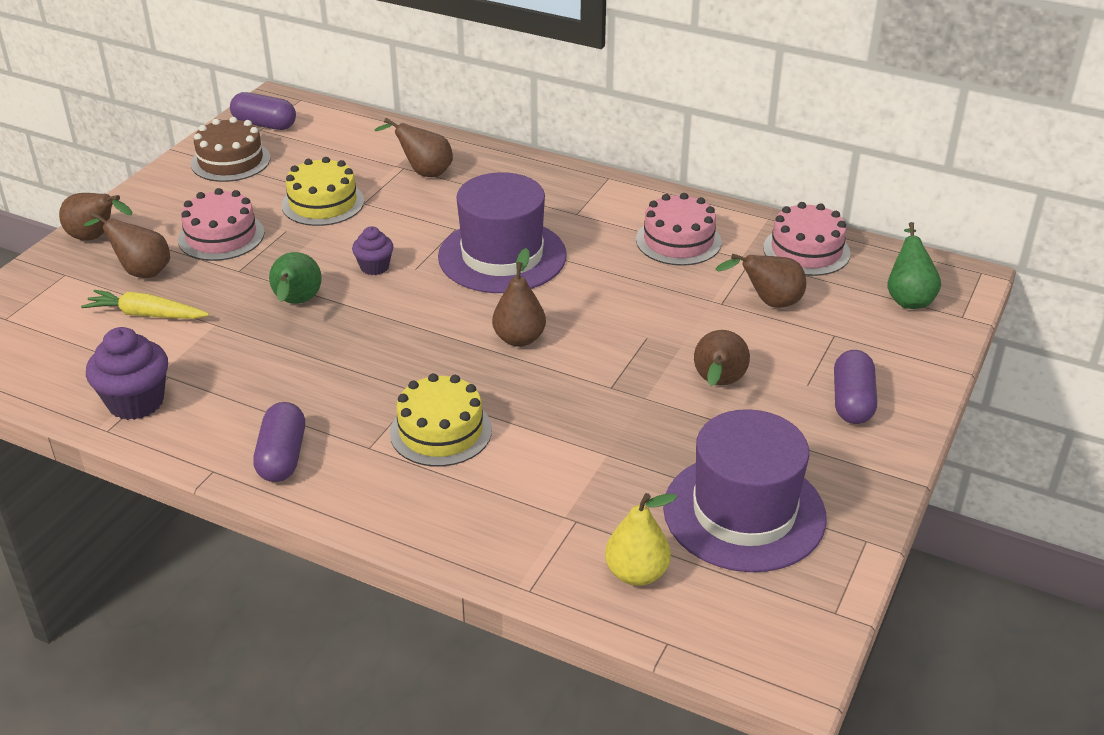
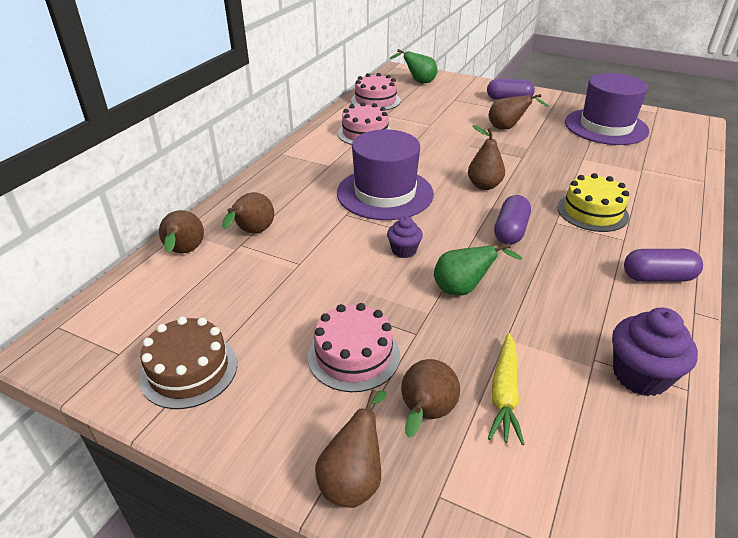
camera: 90 degrees left, 0 degrees up
purple capsule [230,92,296,130] -> purple capsule moved to [494,195,531,245]
yellow cake [282,157,364,226] -> none
yellow pear [605,493,677,586] -> none
brown pear [715,254,806,308] -> brown pear moved to [159,210,204,253]

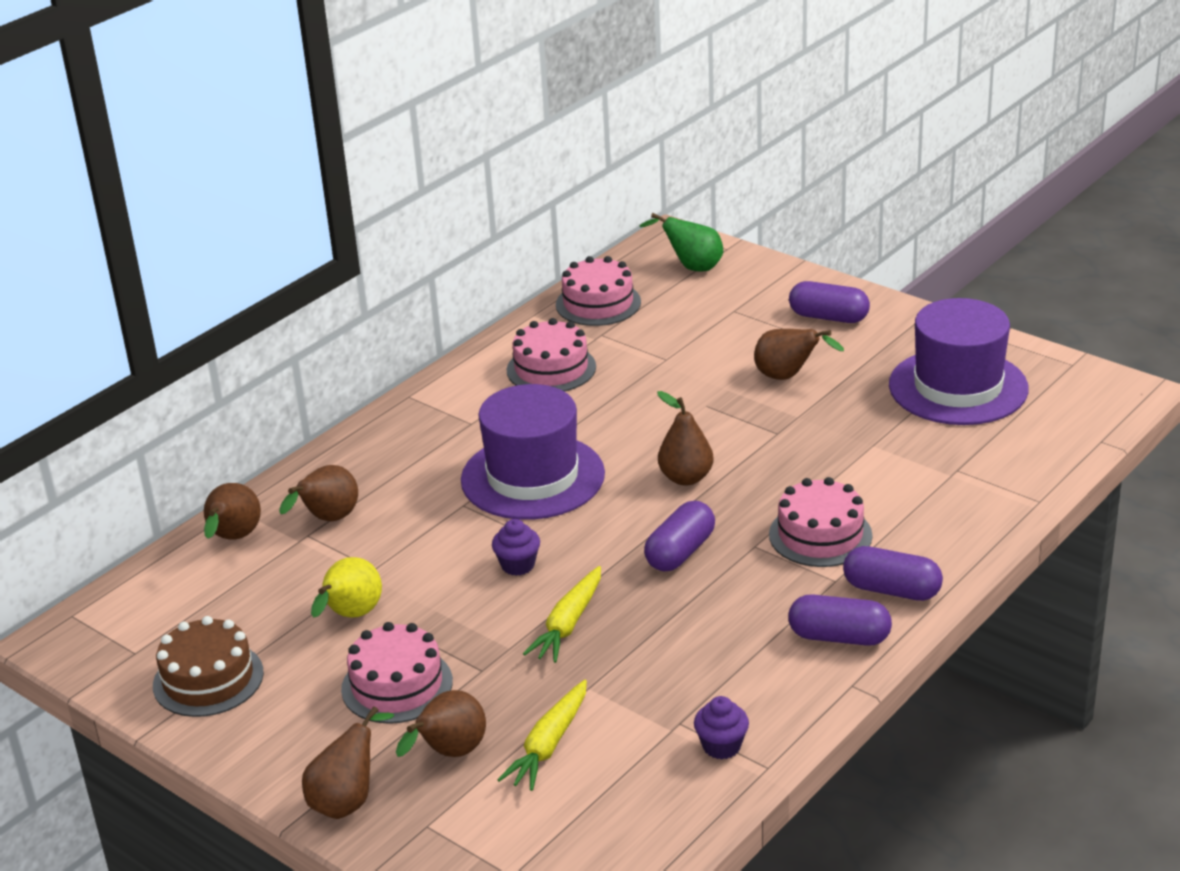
camera: 15 degrees right, 5 degrees down
green pear [434,243,523,296] -> yellow carrot [523,566,601,663]
yellow cake [558,173,629,232] -> pink cake [769,477,872,567]
purple cupcake [612,308,698,396] -> purple cupcake [694,696,749,759], size x0.59
none -> yellow pear [311,557,382,618]
none -> purple capsule [843,546,943,601]

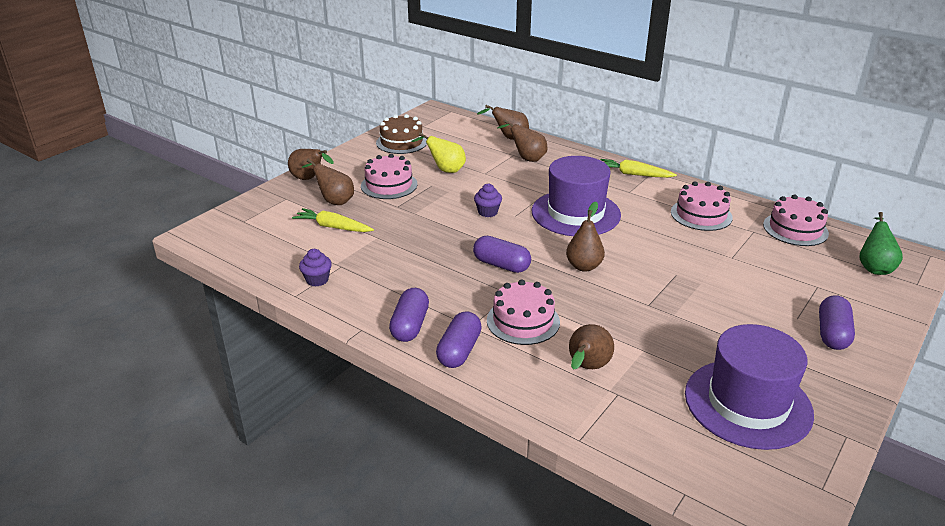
camera: 85 degrees right, 0 degrees up
yellow carrot [523,566,601,663] -> yellow carrot moved to [600,159,677,178]
brown pear [754,329,844,380] -> brown pear moved to [569,324,614,370]

